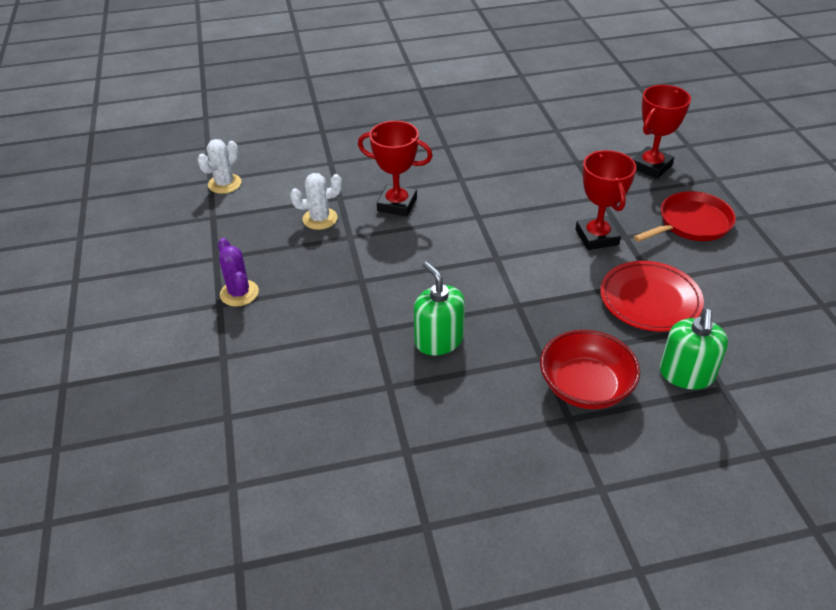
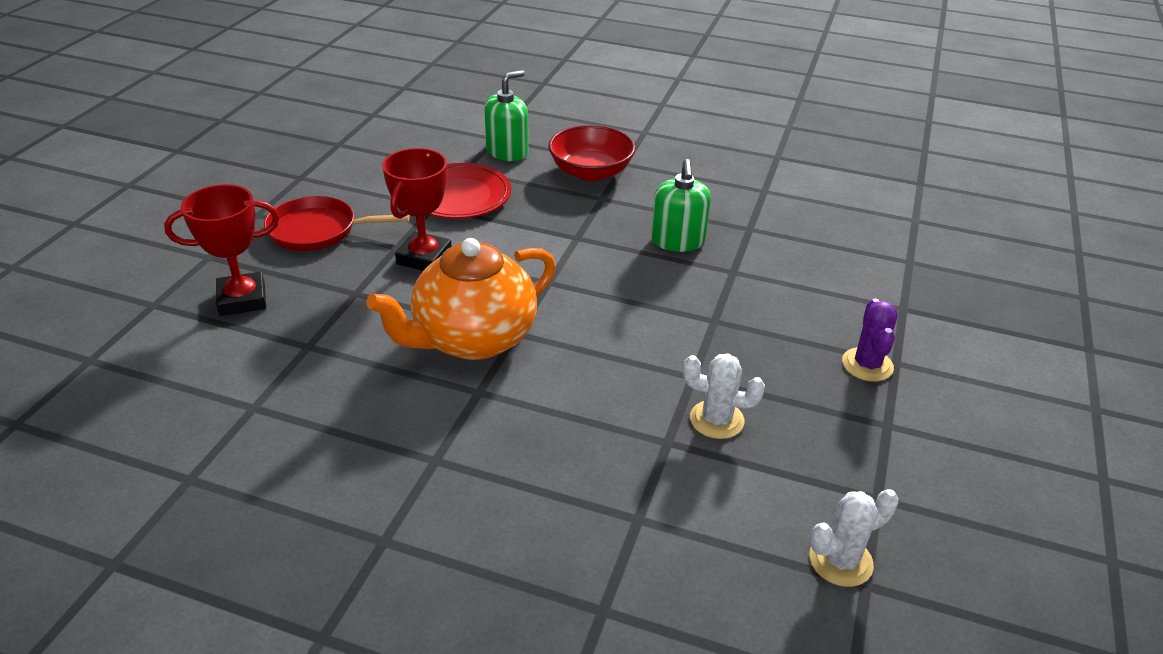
camera: 150 degrees left, 5 degrees down
red trophy [358,121,433,217] -> none
none -> orange teapot [366,238,556,360]

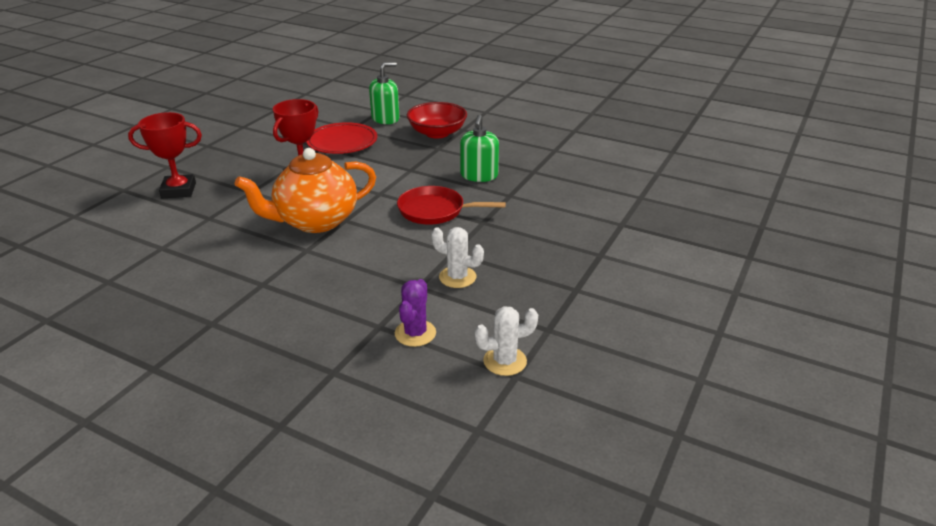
camera: 10 degrees right, 5 degrees down
red pan [264,196,410,251] -> red pan moved to [397,186,506,225]
purple cactus [842,298,898,382] -> purple cactus moved to [395,279,436,347]

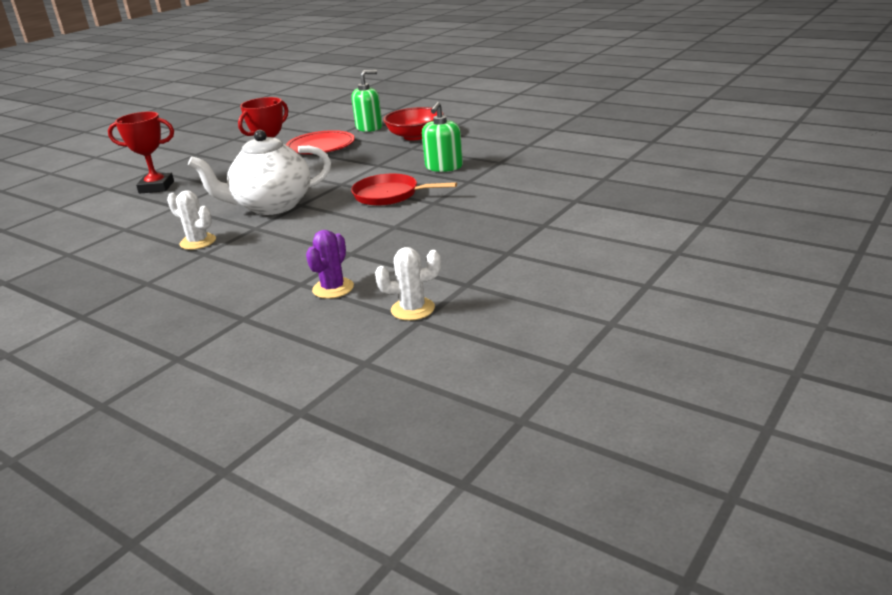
camera: 10 degrees right, 5 degrees down
orange teapot [235,148,376,233] -> white teapot [188,130,331,215]
white cactus [431,227,484,288] -> white cactus moved to [167,190,216,250]

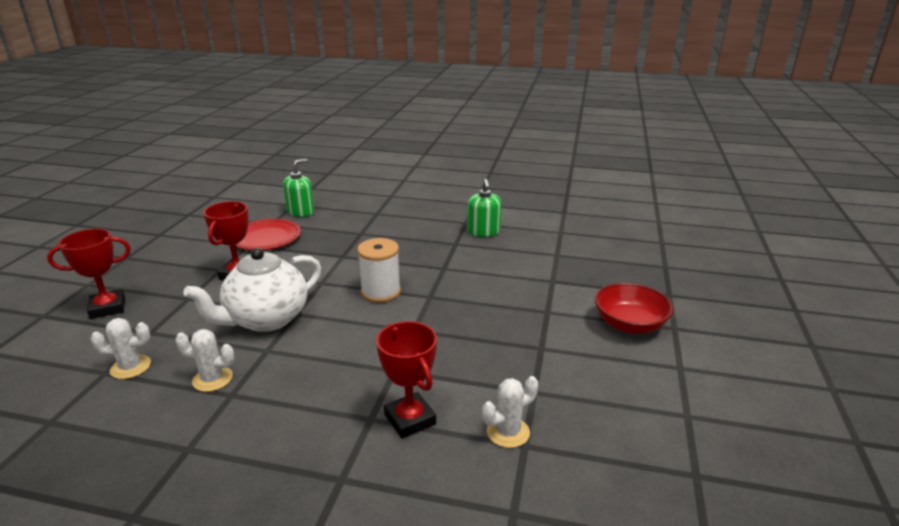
camera: 25 degrees left, 0 degrees up
purple cactus [306,230,354,299] -> red trophy [376,321,437,439]
red pan [351,174,457,206] -> white spool [357,238,401,303]
red bowl [383,107,444,141] -> red bowl moved to [595,283,674,333]
green soap dispenser [422,102,463,172] -> green soap dispenser moved to [467,179,502,237]
none -> white cactus [90,318,151,379]

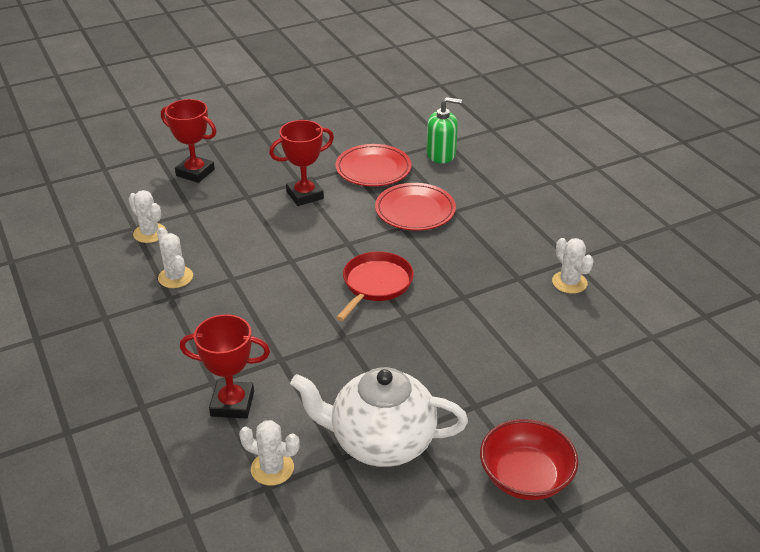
camera: 50 degrees right, 10 degrees up
white teapot [183,248,321,332] -> white teapot moved to [290,367,468,467]
white spool [357,238,401,303] -> red pan [336,251,414,321]
red trophy [376,321,437,439] -> red trophy turned 75 degrees clockwise [180,314,270,419]
green soap dispenser [467,179,502,237] -> white cactus [552,238,594,294]
none -> red plate [375,183,456,231]

